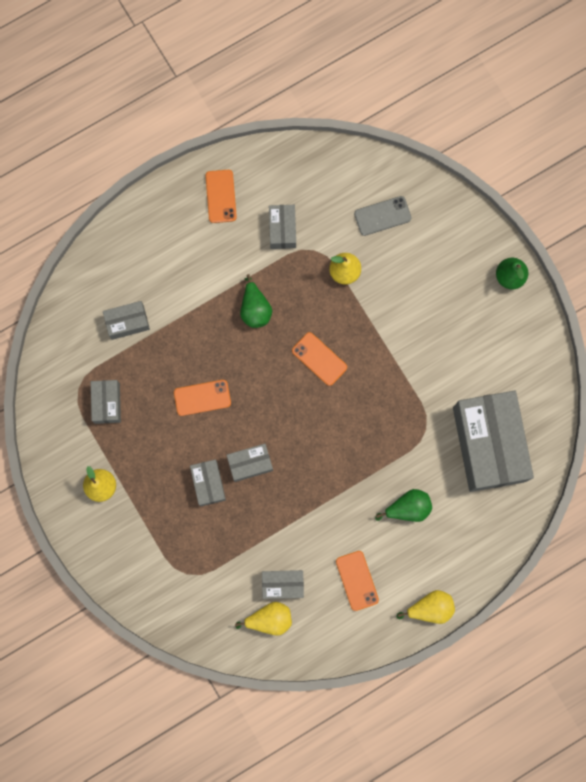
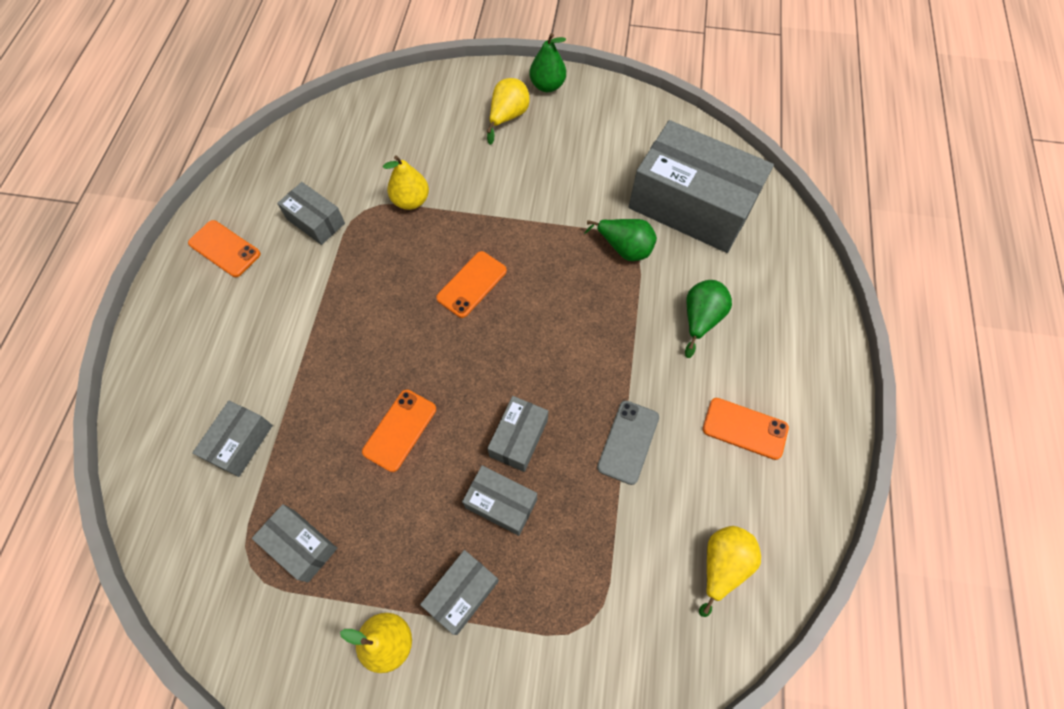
camera: 50 degrees left, 15 degrees down
green pear [240,274,272,328] -> green pear moved to [584,219,657,261]
grey box [262,570,304,599] -> grey box moved to [420,550,499,635]
orange phone [292,332,347,386] -> orange phone turned 45 degrees counterclockwise [436,251,507,318]
grey phone [354,196,411,236] -> grey phone moved to [597,401,659,485]
yellow pear [397,590,455,624] -> yellow pear moved to [487,78,530,145]

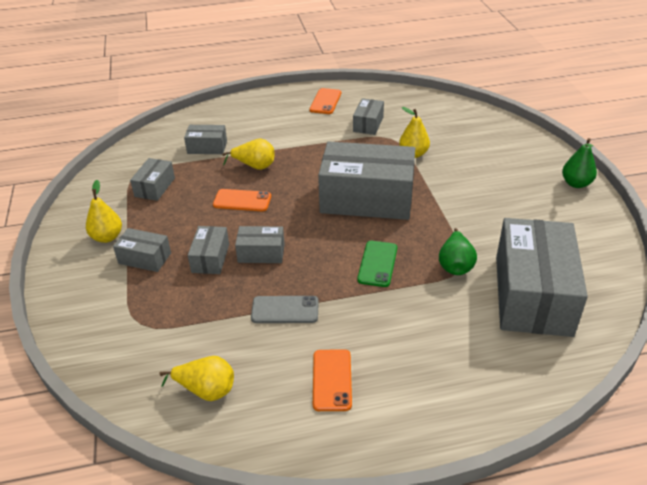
camera: 70 degrees right, 25 degrees down
orange phone [436,251,507,318] -> grey box [318,141,415,220]
yellow pear [487,78,530,145] -> yellow pear moved to [222,139,275,170]
green pear [685,280,732,358] -> none
none -> green phone [357,241,397,287]

